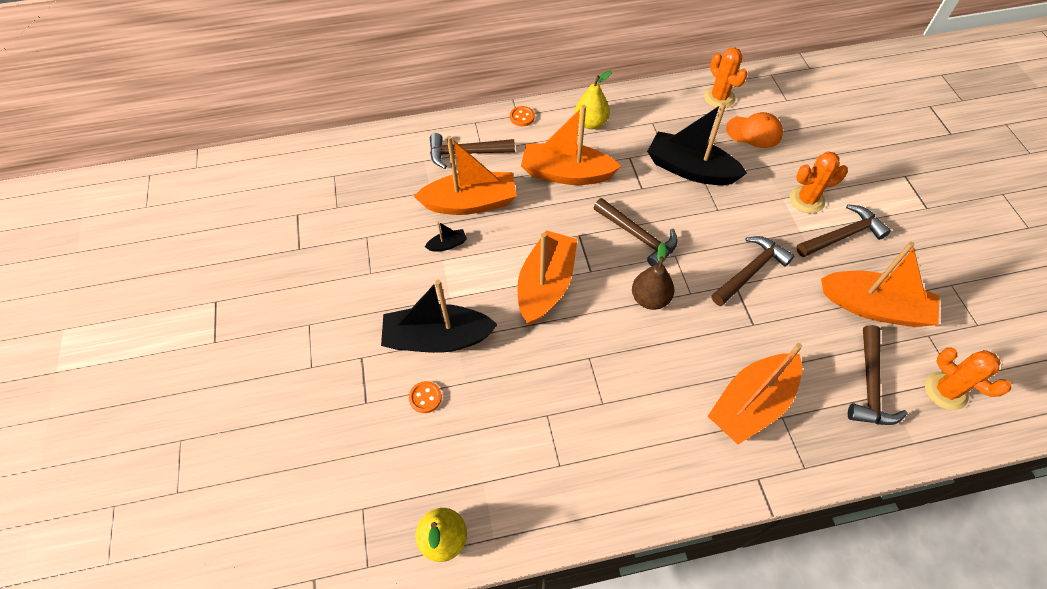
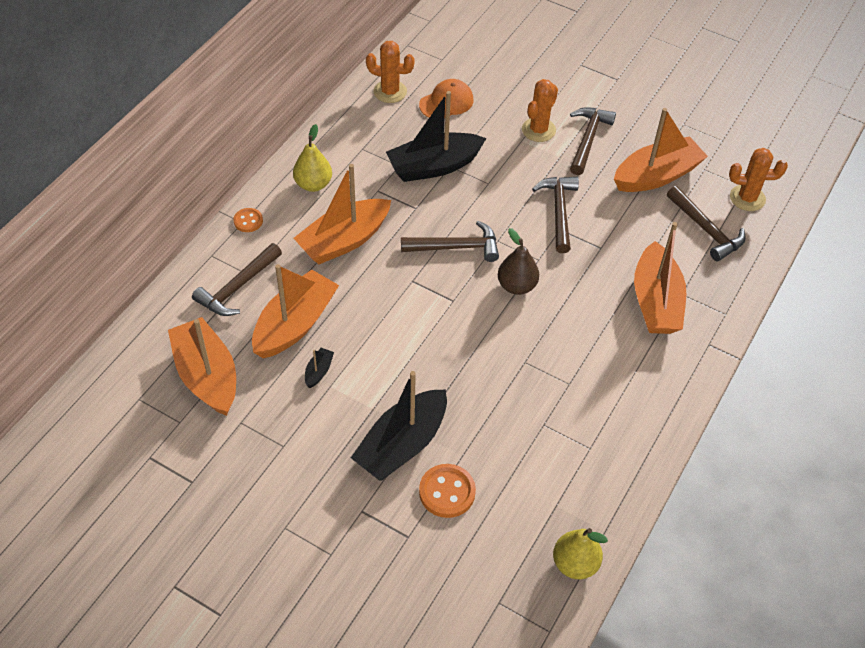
camera: 50 degrees left, 5 degrees down
orange button [409,381,442,413] -> orange button [419,464,476,518], size x1.65
orange boat [517,230,578,325] -> orange boat moved to [168,317,236,416]

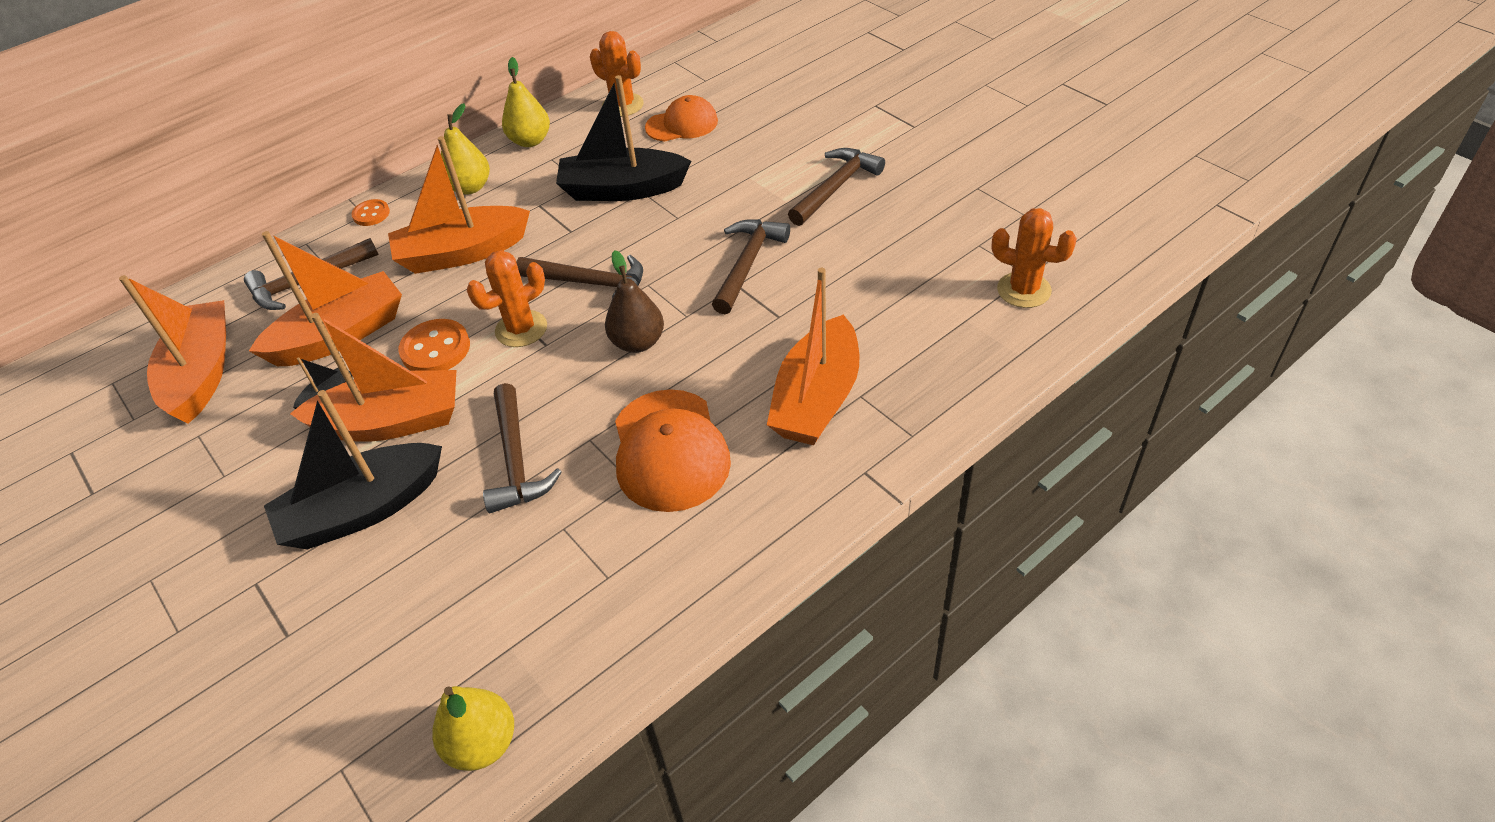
camera: 25 degrees right, 5 degrees down
orange button [419,464,476,518] -> orange button moved to [398,319,470,371]
orange cactus [522,79,558,142] -> orange cactus moved to [467,250,547,347]
orange boat [614,108,708,192] -> orange boat moved to [290,313,456,442]
brown hammer [667,186,746,261] -> brown hammer moved to [483,383,562,513]
none -> yellow pear [502,57,550,147]
none -> orange cap [615,389,731,512]

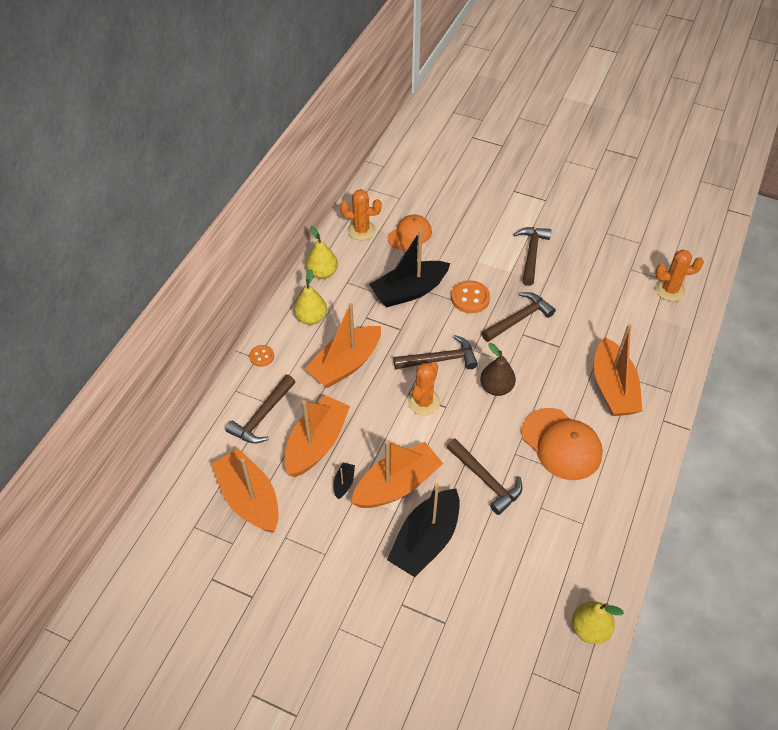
camera: 30 degrees left, 5 degrees up
orange button [398,319,470,371] -> orange button moved to [451,280,490,313]
brown hammer [712,219,790,314] -> brown hammer turned 60 degrees clockwise [482,292,556,342]

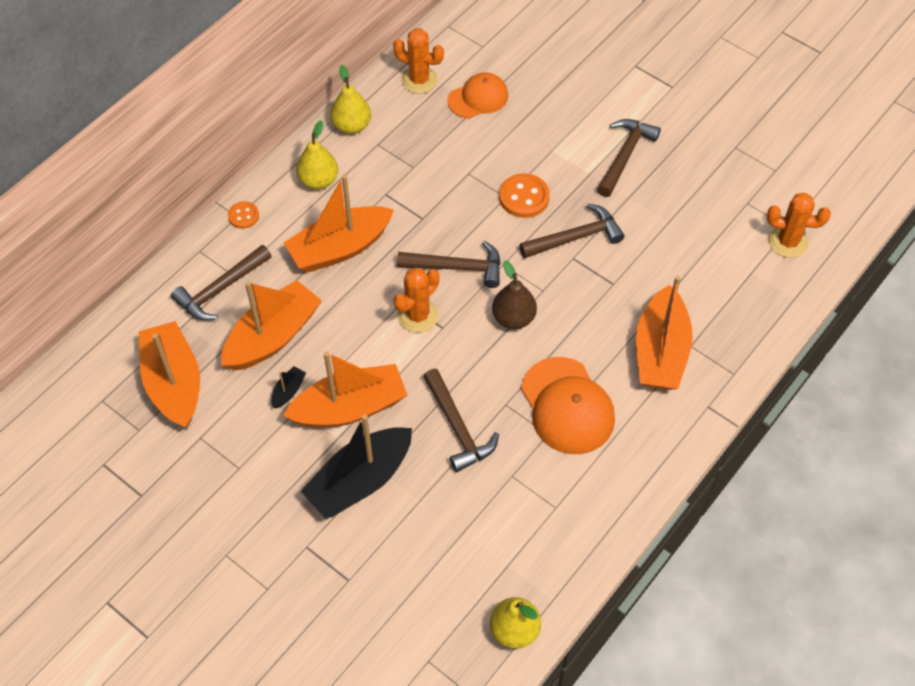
camera: 15 degrees right, 5 degrees up
black boat [369,230,451,307] -> none

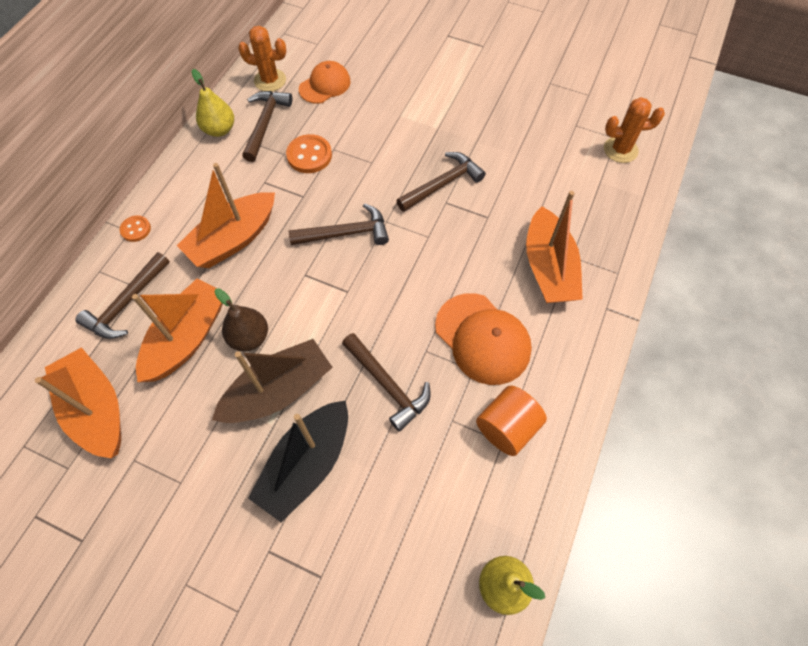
camera: 15 degrees left, 5 degrees up
black boat [271,366,306,408] -> none
orange boat [283,351,407,428] -> brown boat [212,339,333,423]
yellow pear [296,120,338,190] -> none
orange cactus [393,268,440,333] -> none
brown pear [492,261,537,329] -> brown pear moved to [214,288,268,351]
orange button [499,173,550,218] -> orange button moved to [286,134,332,173]
brown hammer [597,119,661,197] -> brown hammer moved to [242,91,292,162]
none -> orange cylinder [476,386,547,456]

